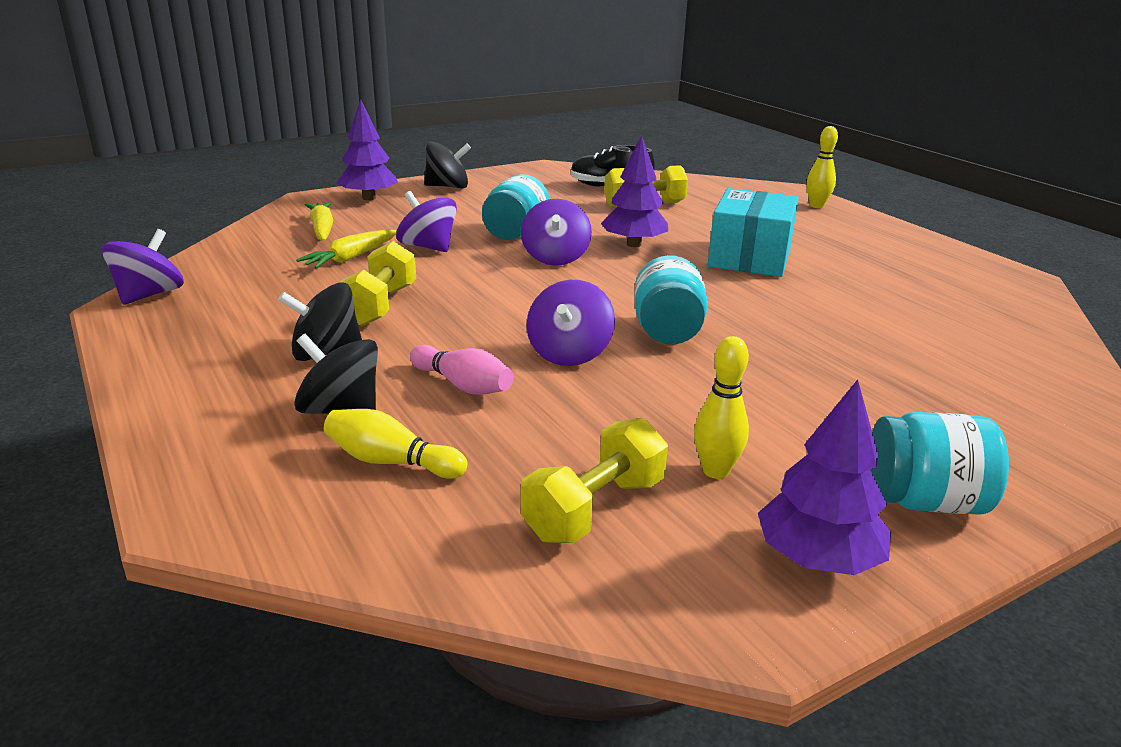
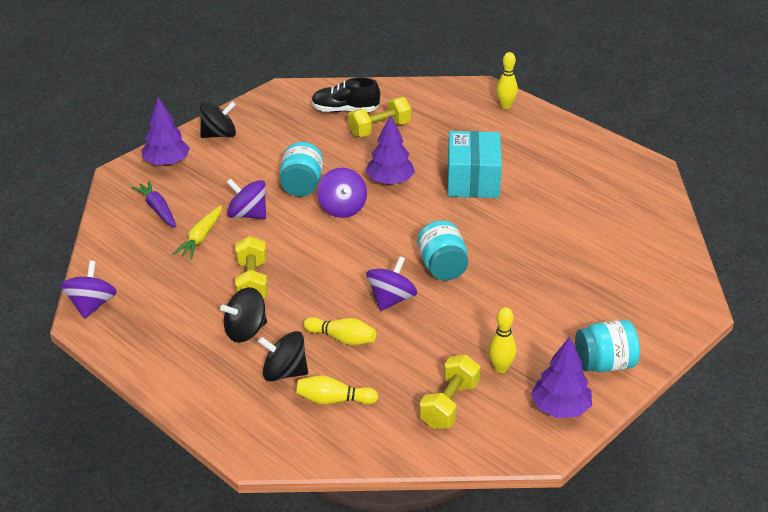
camera: 15 degrees left, 10 degrees up
yellow carrot [305,202,333,241] -> purple carrot [131,181,176,228]
pink bowling pin [410,345,514,395] -> yellow bowling pin [303,317,376,345]
purple spinning top [527,280,615,366] -> purple spinning top turned 150 degrees counterclockwise [366,256,417,311]

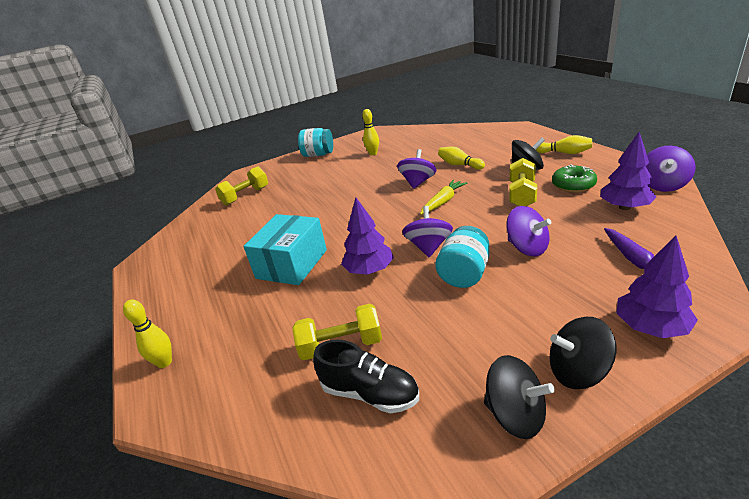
camera: 155 degrees left, 5 degrees down
yellow carrot [173,205,222,259] -> yellow carrot moved to [420,180,467,215]
black spinning top [258,331,308,382] -> black spinning top moved to [484,355,555,439]
yellow bowling pin [296,375,378,404] -> yellow bowling pin moved to [536,135,592,154]
purple spinning top [366,256,417,311] -> purple spinning top turned 150 degrees clockwise [397,149,437,189]
turquoise jar [417,220,468,281] -> none
yellow dumbbell [419,355,480,429] -> yellow dumbbell moved to [215,166,268,205]
purple tree [531,336,592,418] -> purple tree moved to [600,132,657,210]
none -> green donut [552,164,597,193]

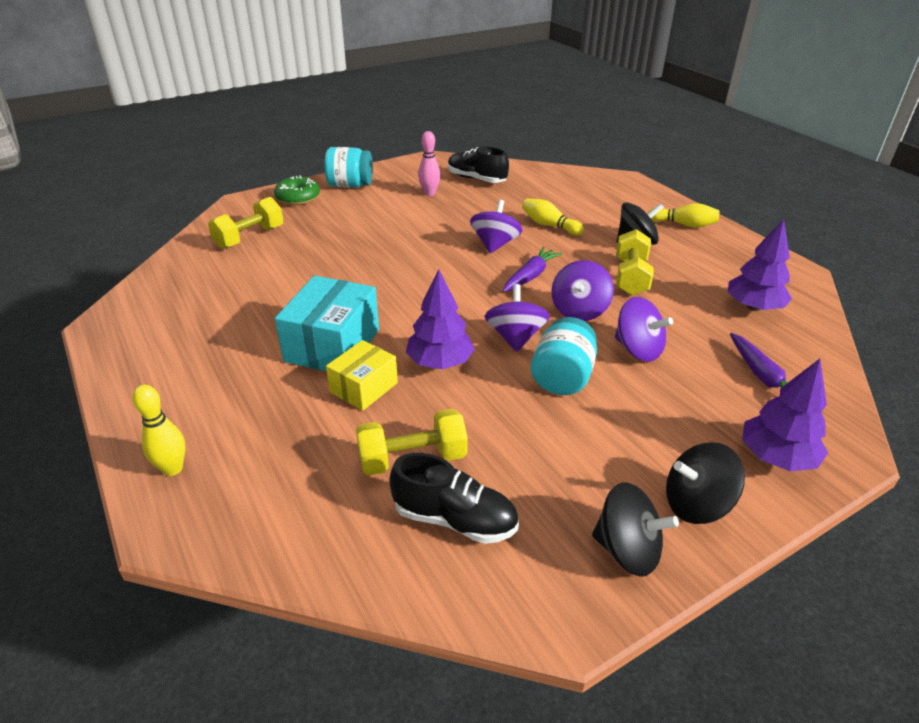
camera: 10 degrees left, 5 degrees up
yellow bowling pin [362,109,379,155] -> pink bowling pin [418,131,440,196]
yellow carrot [420,180,467,215] -> purple carrot [503,247,562,292]
green donut [552,164,597,193] -> green donut moved to [274,175,320,205]
purple spinning top [646,146,695,192] -> purple spinning top moved to [551,260,614,321]
none -> yellow box [326,340,398,411]
none -> black shoe [448,146,509,183]

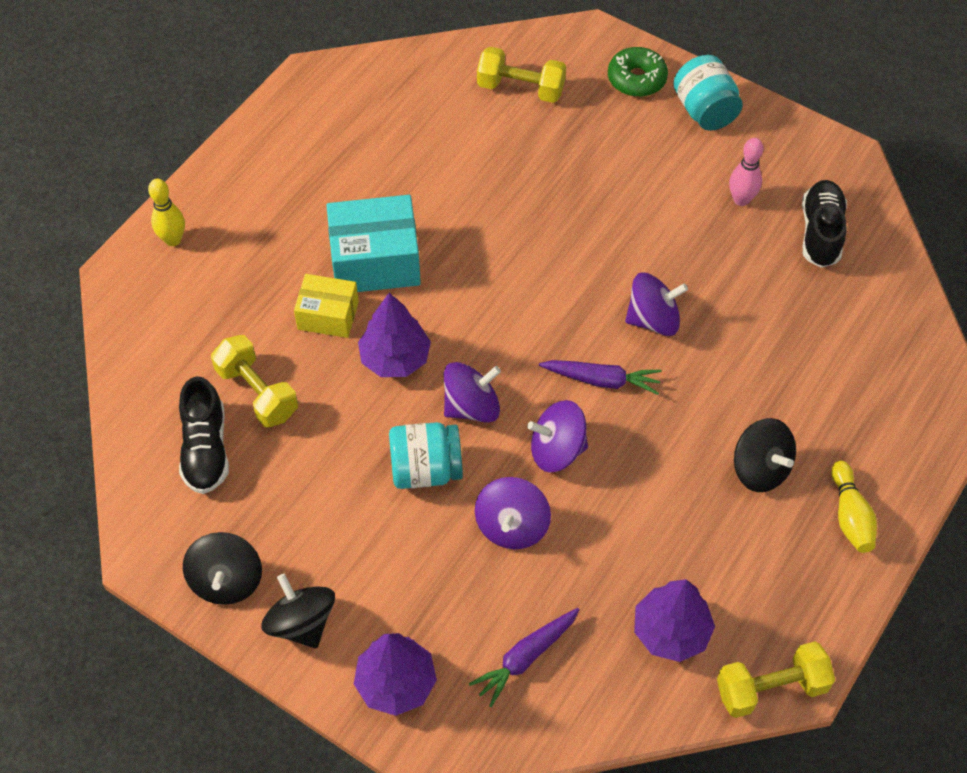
camera: 65 degrees right, 20 degrees up
yellow bowling pin [522,198,584,235] -> none
yellow dumbbell [616,229,654,296] -> yellow dumbbell moved to [717,641,835,718]

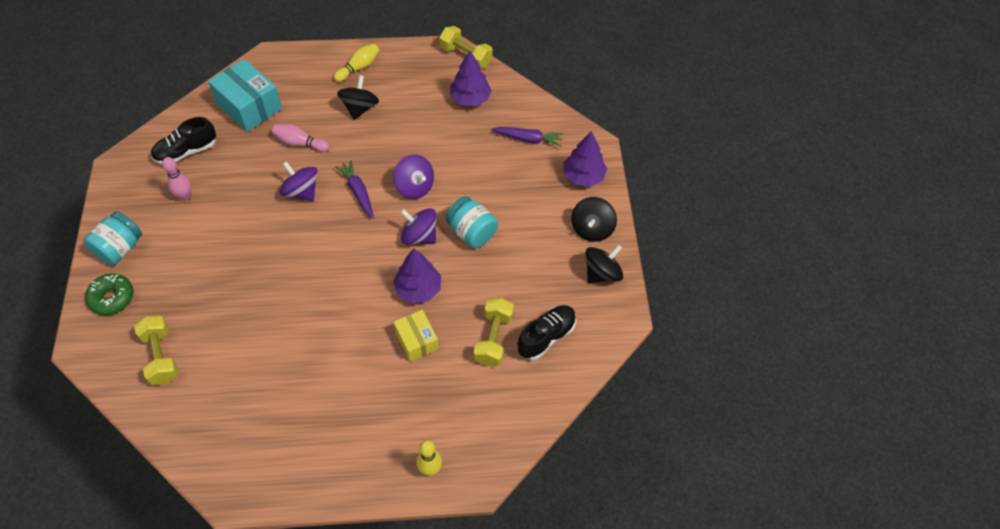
camera: 130 degrees left, 0 degrees up
turquoise box [326,195,421,292] -> turquoise box moved to [208,59,282,132]
purple spinning top [475,477,551,549] -> none
none -> pink bowling pin [272,124,329,152]

